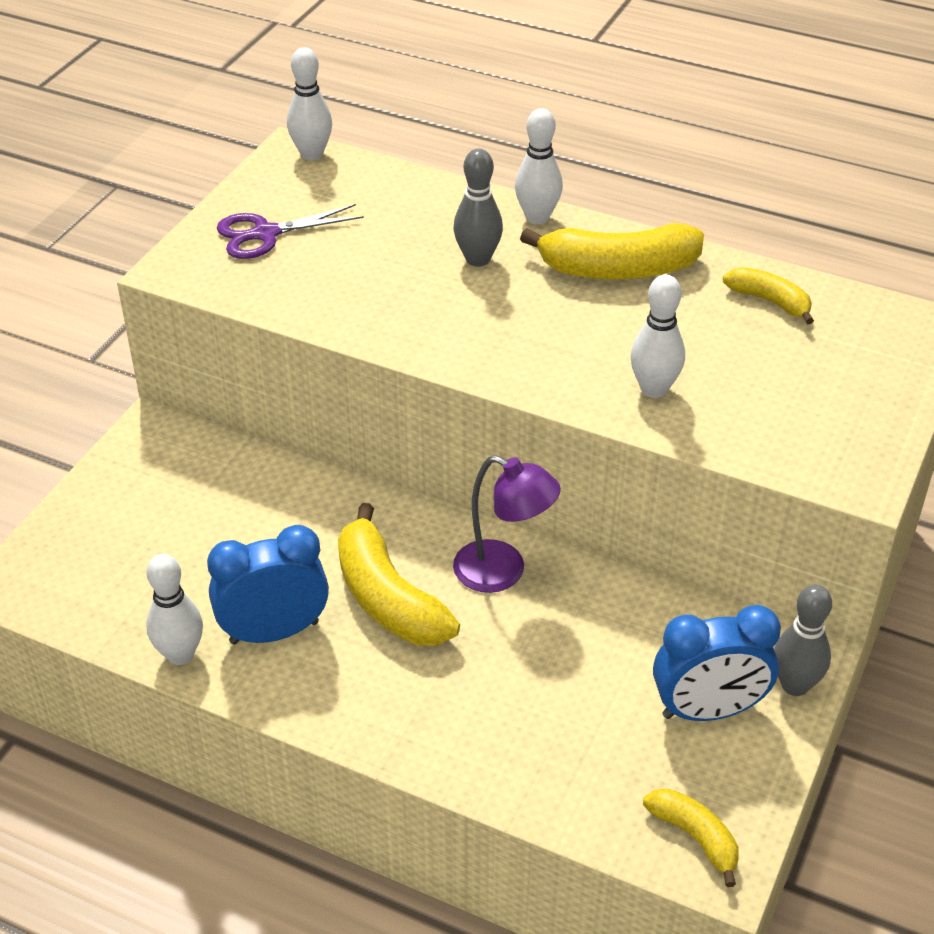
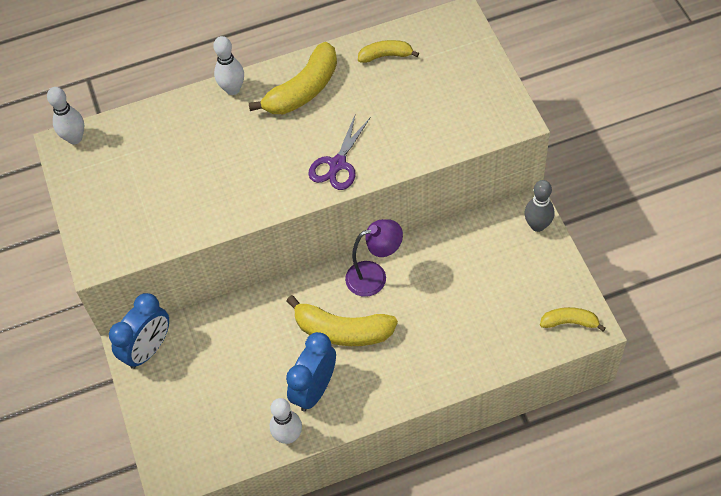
camera: 40 degrees left, 15 degrees up
purple scissors [216,204,364,259] -> purple scissors moved to [308,113,371,190]
grey bowling pin [453,148,503,267] -> none
white bowling pin [630,275,685,398] -> none
blue clock [653,605,781,721] -> blue clock moved to [109,293,169,369]

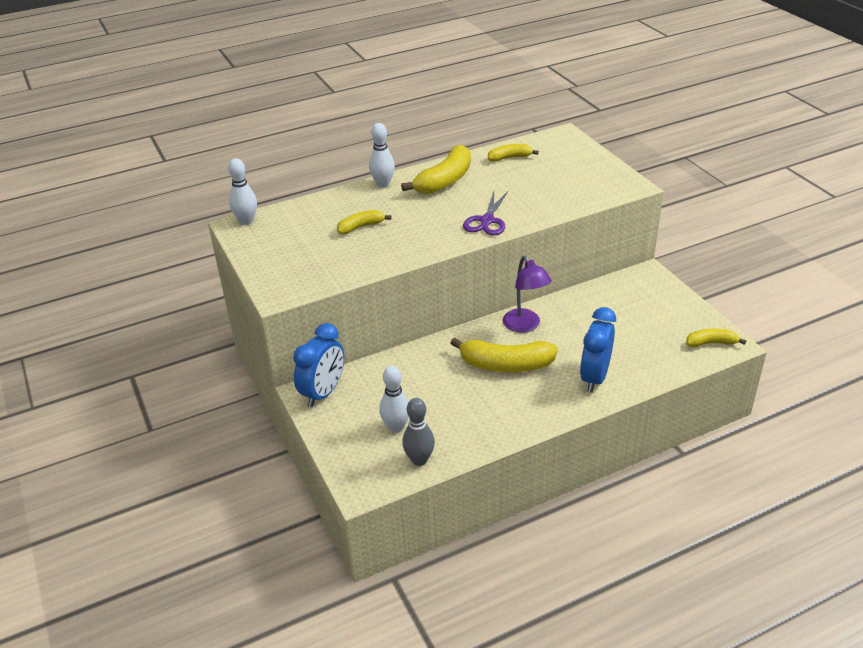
camera: 10 degrees left, 20 degrees down
white bowling pin [270,398,302,444] -> white bowling pin moved to [379,366,409,433]
blue clock [286,332,336,411] -> blue clock moved to [580,307,616,392]
purple lamp [345,219,403,297] -> purple lamp turned 90 degrees clockwise [503,256,552,333]
grey bowling pin [525,180,555,232] -> grey bowling pin moved to [402,398,435,466]
none -> yellow banana [337,210,391,234]

